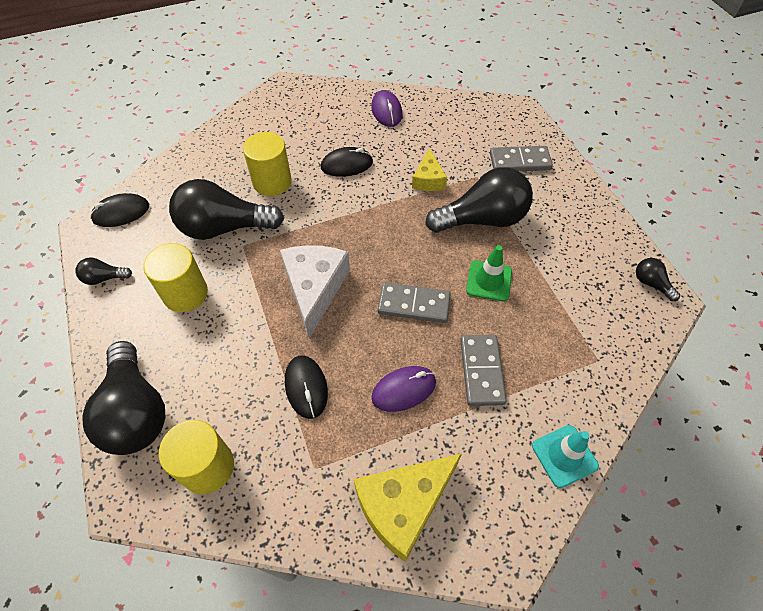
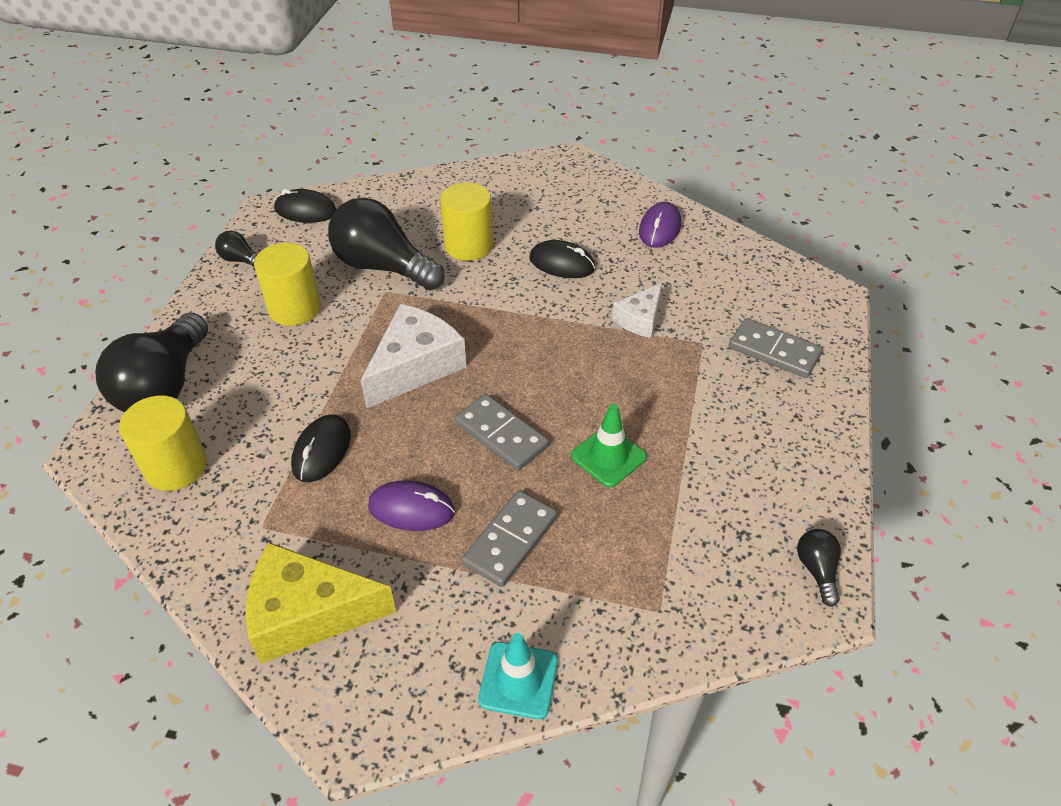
camera: 35 degrees right, 10 degrees down
yellow cheese [412,148,447,191] -> white cheese [612,283,662,338]
black light bulb [425,167,533,233] -> none

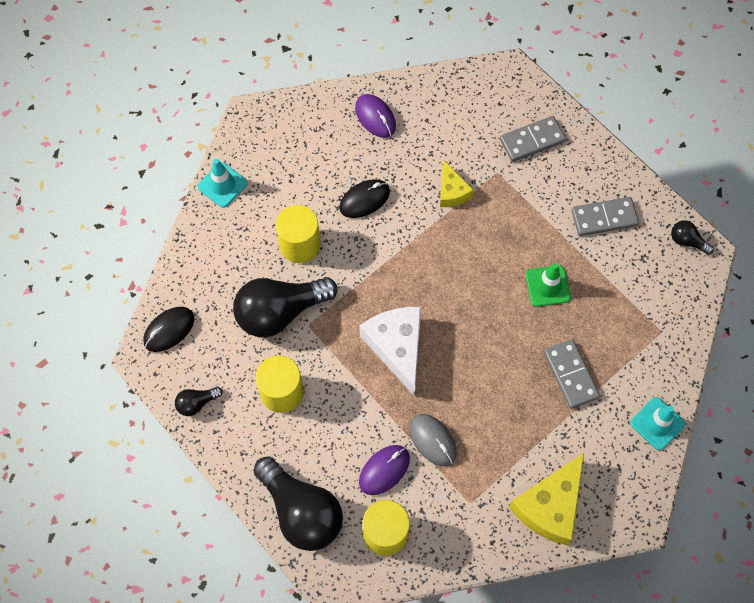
camera: 55 degrees left, 20 degrees up
black mouse [291,414,351,482] -> grey mouse [409,414,457,466]
purple mouse [368,480,455,531] -> purple mouse moved to [359,445,410,495]
grey domino [455,394,549,471] -> grey domino moved to [571,197,639,236]
white cheese [612,283,662,338] -> yellow cheese [440,160,474,207]
none -> turquoise traffic cone [197,159,248,208]

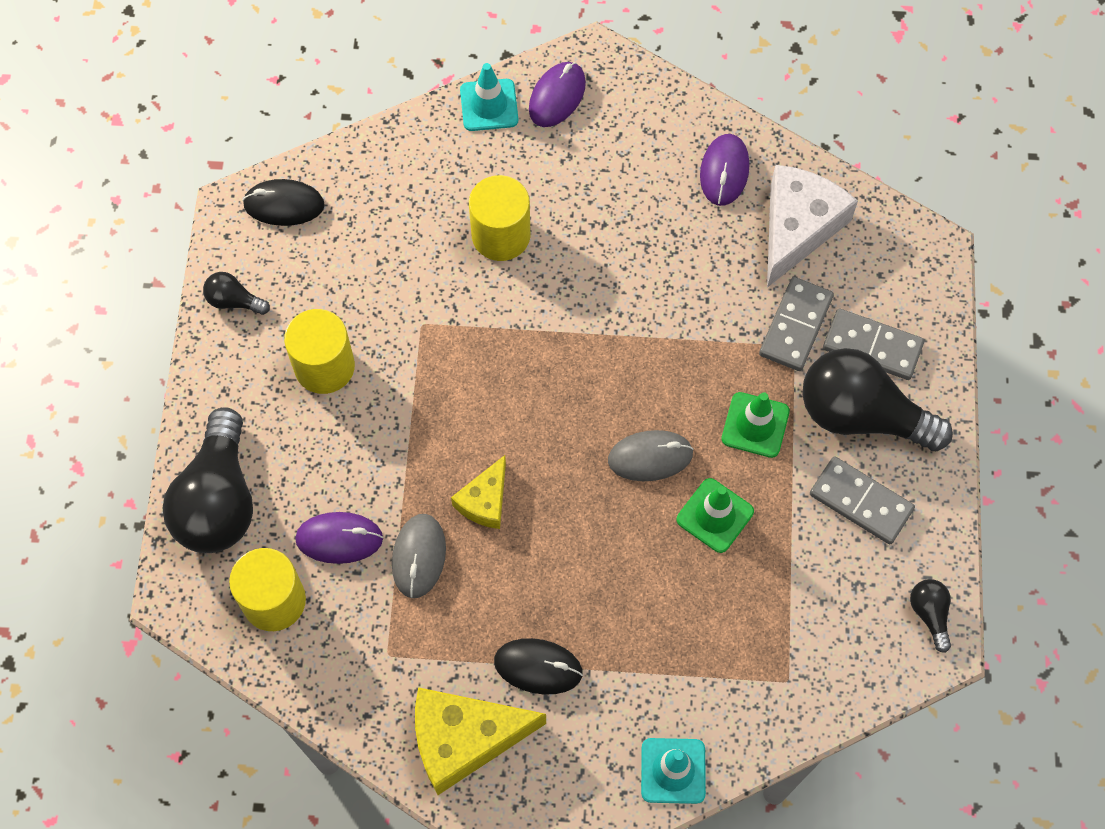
camera: 45 degrees right, 0 degrees up
black light bulb [233,277,337,338] -> black light bulb moved to [802,348,953,451]
black mouse [339,179,390,218] -> black mouse moved to [494,638,583,695]
white cheese [359,307,421,396] -> white cheese moved to [767,165,858,288]
yellow cheese [440,160,474,207] -> yellow cheese moved to [451,455,506,529]
grey domino [544,339,600,409] -> grey domino moved to [759,277,834,371]
none -> purple mouse [529,62,586,127]
none -> grey mouse [608,430,694,481]
none -> green traffic cone [721,392,790,458]

